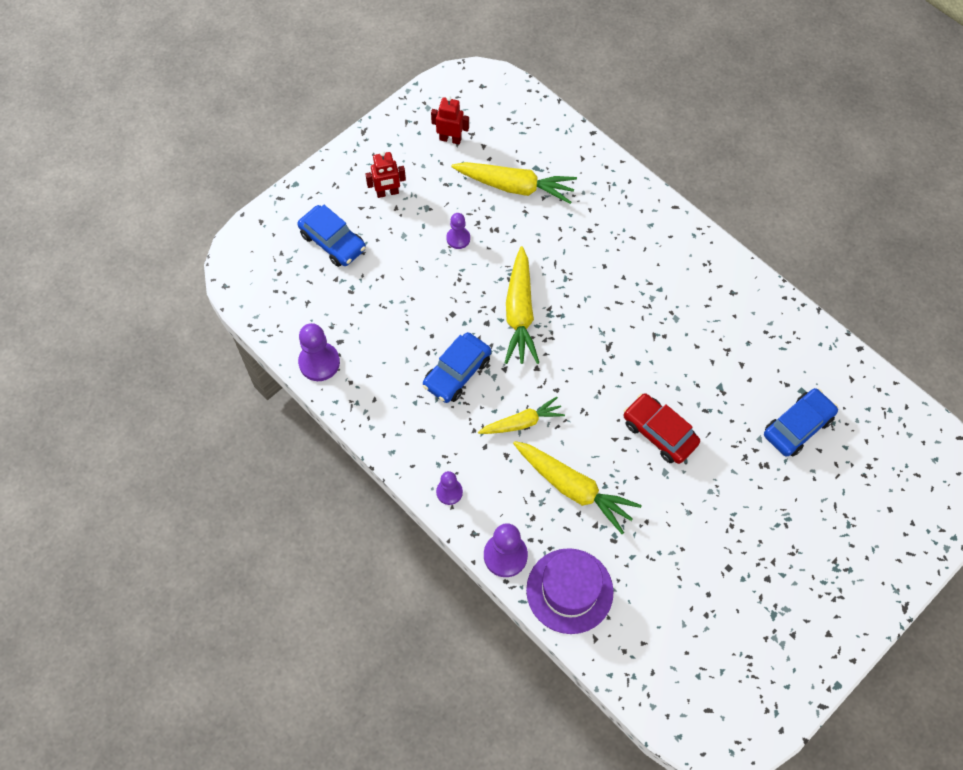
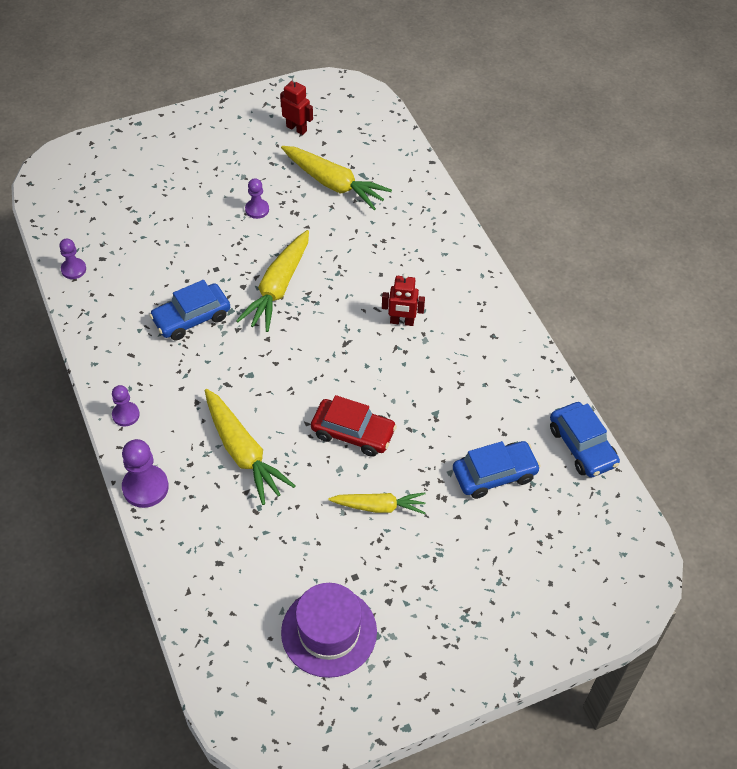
camera: 20 degrees right, 10 degrees down
blue car [298,205,366,267] -> blue car moved to [550,402,620,478]
purple pawn [298,323,340,381] -> purple pawn [59,239,86,279], size x0.61
red robot [365,151,406,198] -> red robot moved to [382,273,425,326]
yellow carrot [478,397,565,434] -> yellow carrot moved to [328,492,426,514]
purple hat [526,548,614,634] -> purple hat moved to [281,583,377,678]
red car [624,393,700,464] -> red car turned 135 degrees clockwise [311,395,397,457]

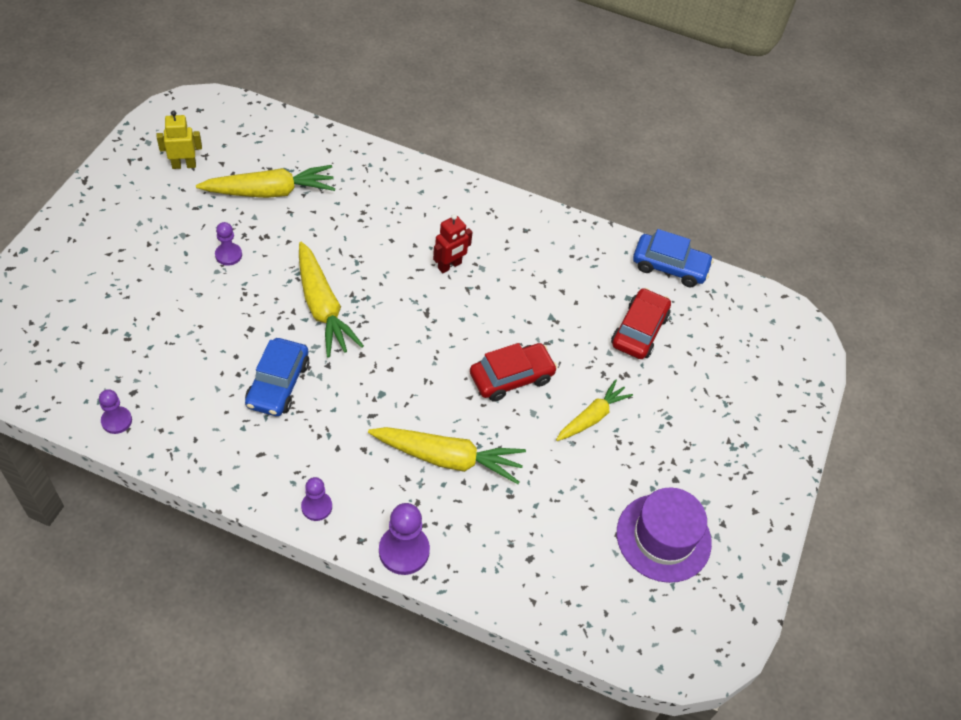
camera: 50 degrees left, 0 degrees up
red robot [280,77,313,135] -> yellow robot [157,110,202,169]
blue car [453,441,541,499] -> red car [611,288,671,359]

